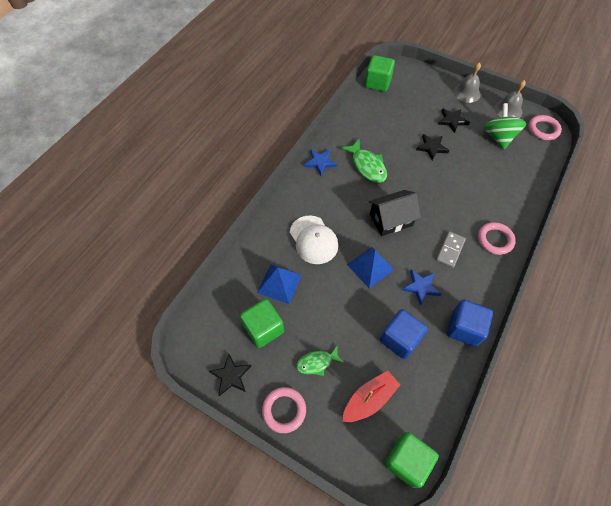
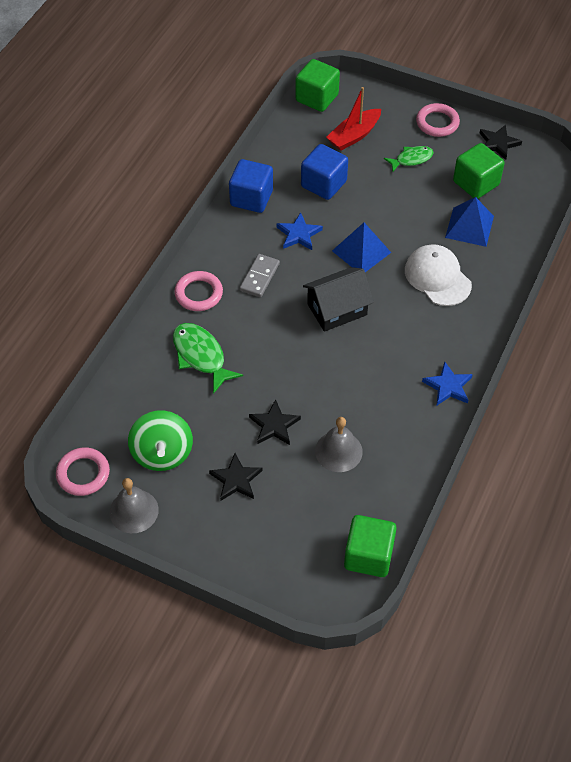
camera: 175 degrees right, 5 degrees down
green fish [340,139,387,183] -> green fish moved to [173,323,243,394]
grey bell [454,62,481,103] -> grey bell moved to [315,417,363,472]

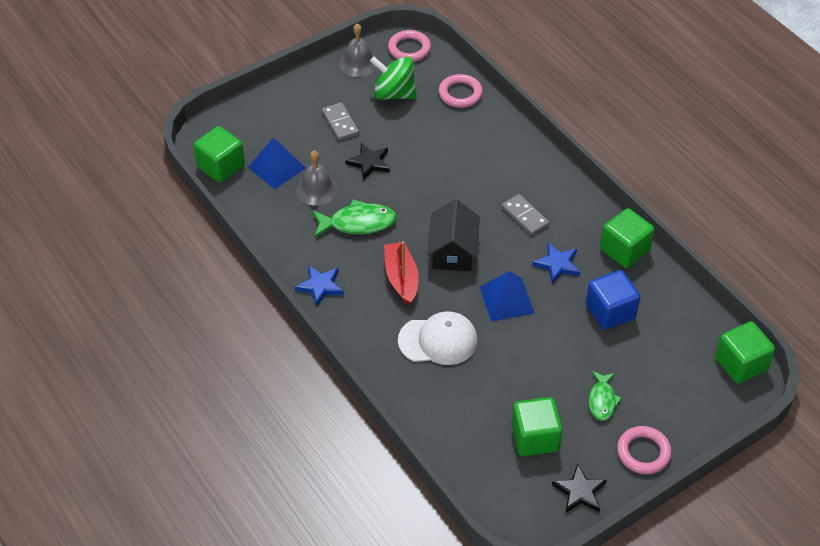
camera: 120 degrees right, 5 degrees down
green fish [173,323,243,394] -> green fish moved to [312,199,397,238]
pink ring [174,271,223,311] -> pink ring moved to [439,74,483,108]
black star [209,453,262,501] -> grey domino [322,102,359,140]
blue cube [229,159,273,213] -> green cube [600,208,654,268]
red boat [326,87,381,151] -> red boat moved to [384,241,419,305]
blue pyramid [445,197,494,247] -> blue pyramid moved to [248,137,306,189]

